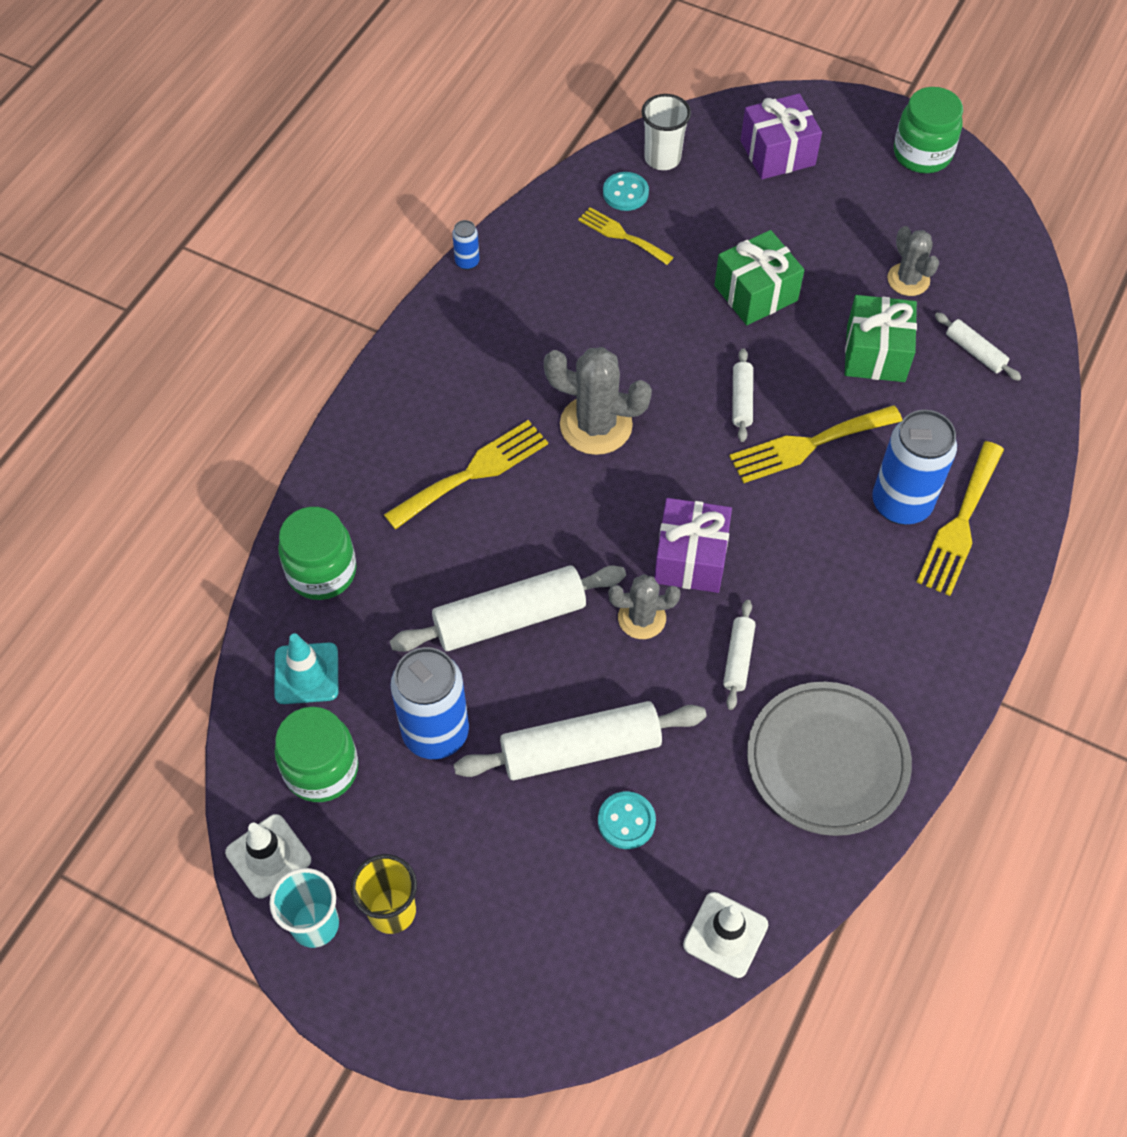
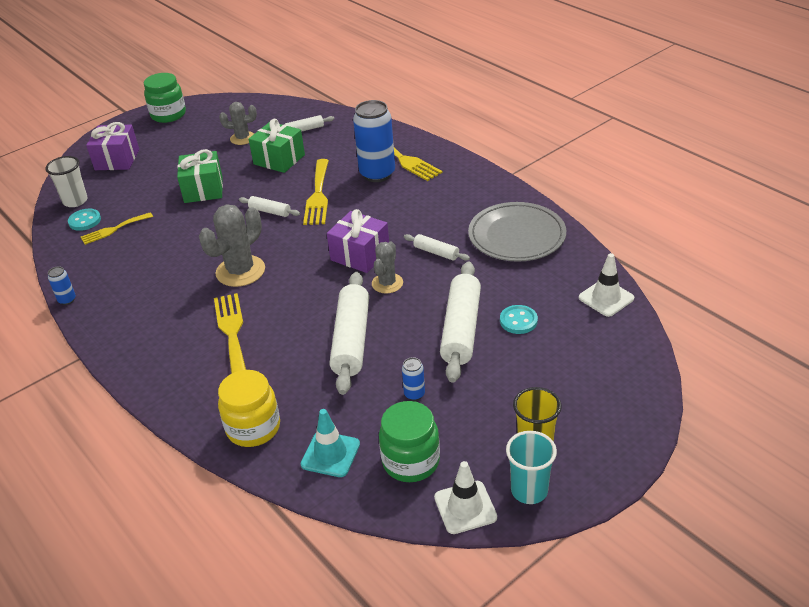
camera: 65 degrees left, 20 degrees down
green jar [278,507,357,600] -> yellow jar [218,370,280,447]
blue can [391,647,469,759] -> blue can [402,357,425,401], size x0.44

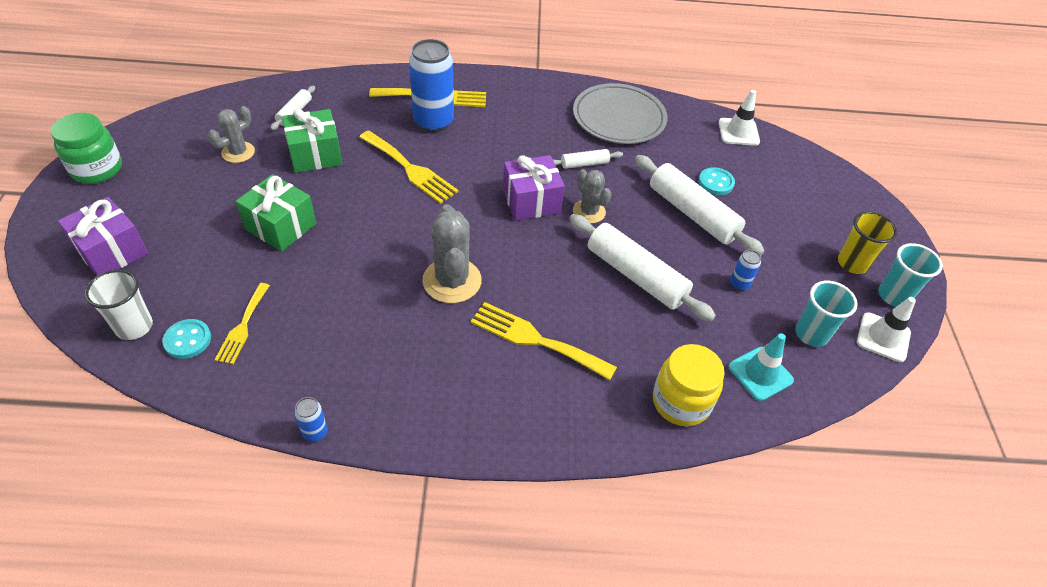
camera: 55 degrees left, 10 degrees up
white rolling pin [239,196,300,217] -> none
green jar [379,401,440,482] -> turquoise cup [795,281,858,347]

